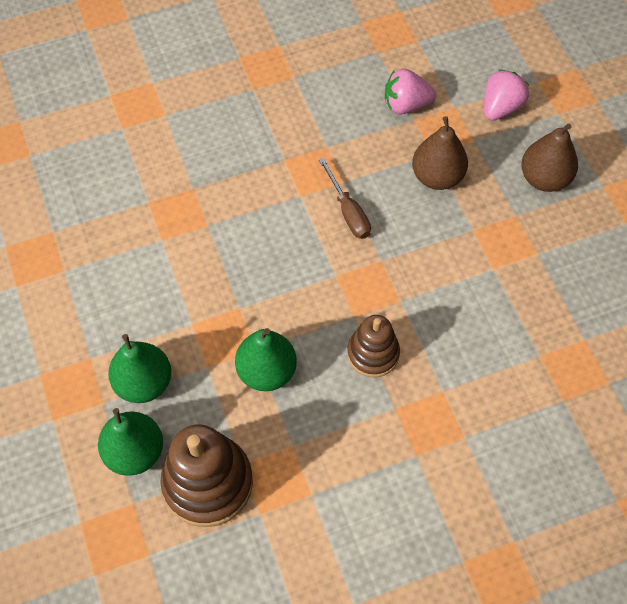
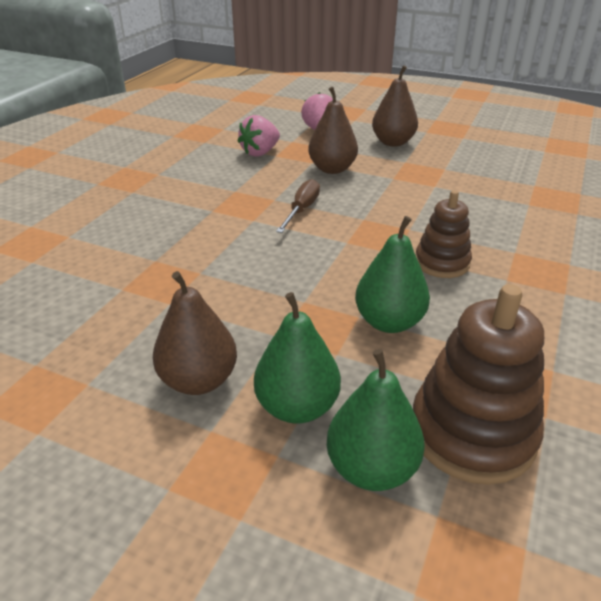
camera: 45 degrees left, 25 degrees down
brown screwdriver [319,158,371,239] -> brown screwdriver turned 90 degrees counterclockwise [276,179,320,233]
none -> brown pear [153,271,237,395]

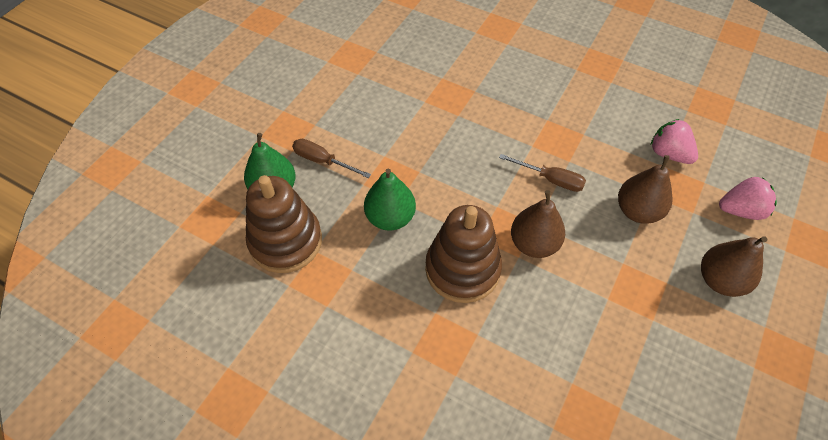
camera: 95 degrees right, 20 degrees up
brown pear [153,271,237,395] -> brown pear moved to [511,190,565,258]
green pear [254,292,341,424] -> brown screwdriver [292,139,371,178]
brown stacking toy [416,190,472,278] -> brown stacking toy [425,205,502,303], size x1.62

